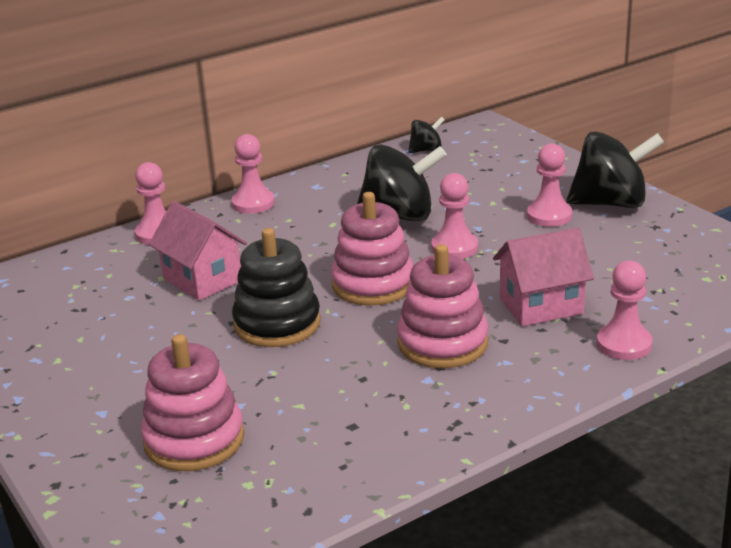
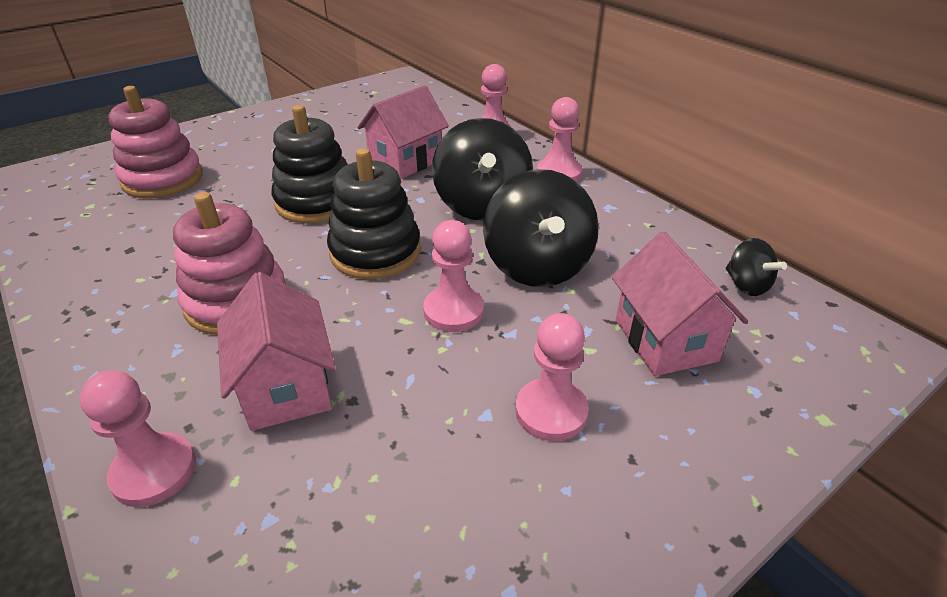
camera: 85 degrees right, 10 degrees up
pink stacking toy [331,192,414,306] -> black stacking toy [327,148,421,279]
black spinning top [567,131,664,208] -> black spinning top moved to [432,118,533,221]
none -> pink house [612,231,748,376]

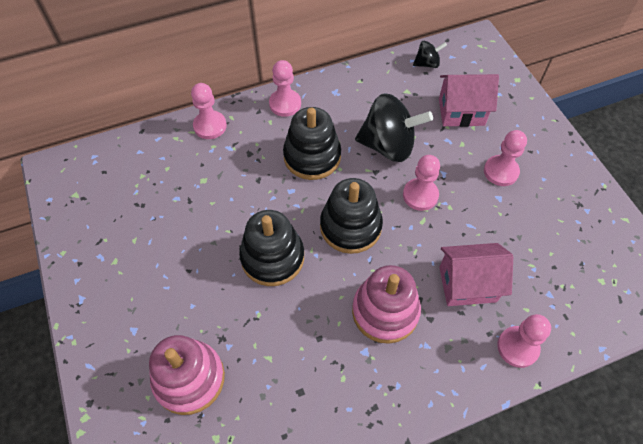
camera: 75 degrees left, 20 degrees up
pink house [357,85,449,179] -> none
black spinning top [432,118,533,221] -> black stacking toy [283,107,341,180]

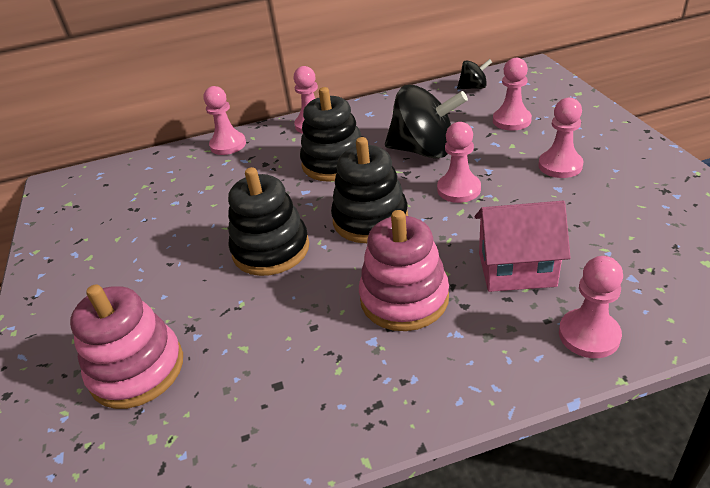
camera: 10 degrees right, 20 degrees down
pink house [439,74,499,127] -> pink pawn [493,58,532,131]

